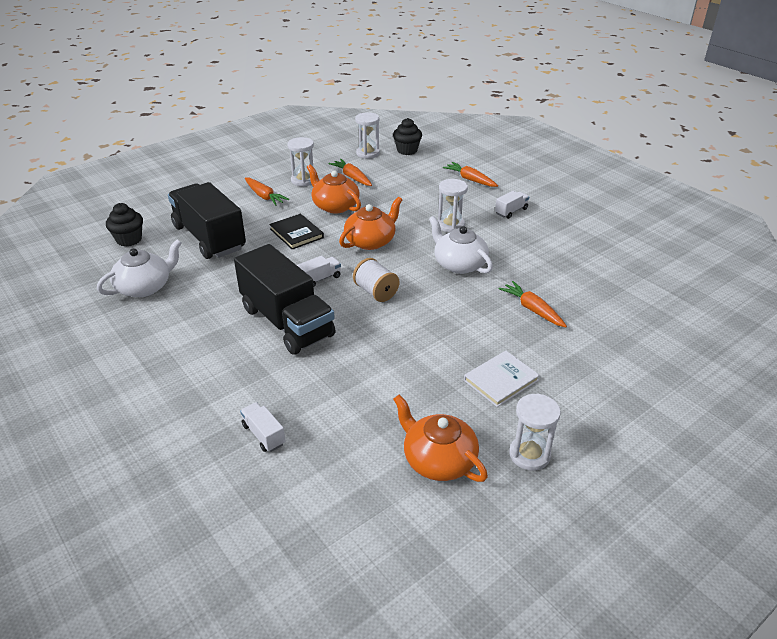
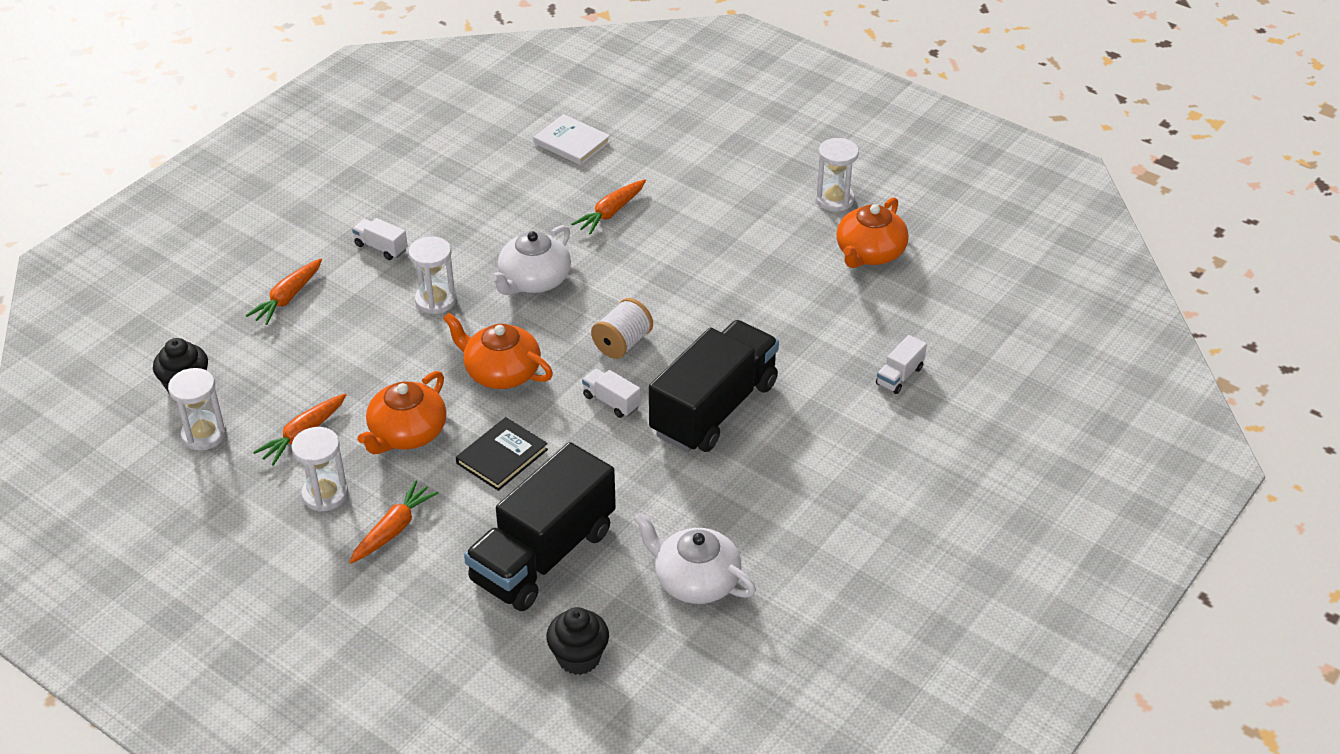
camera: 105 degrees left, 5 degrees up
white book [464,351,540,407] -> white book moved to [533,114,610,165]

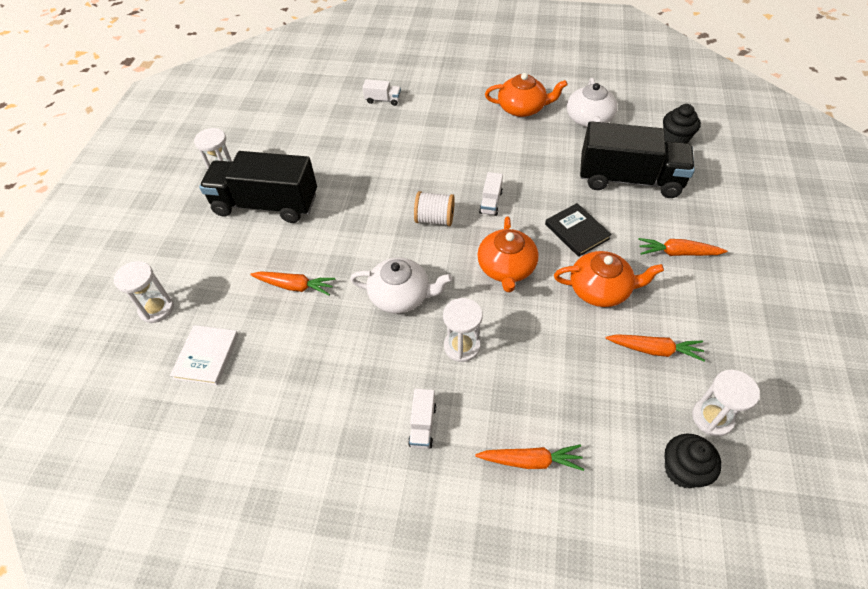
camera: 115 degrees left, 10 degrees up
white hourglass [291,427,348,512] -> white hourglass moved to [114,261,174,323]
black book [456,417,548,491] -> black book turned 45 degrees clockwise [545,203,612,257]
black truck [649,320,779,452] -> black truck moved to [199,151,317,223]
orange teapot [836,197,909,268] -> orange teapot moved to [485,73,568,117]

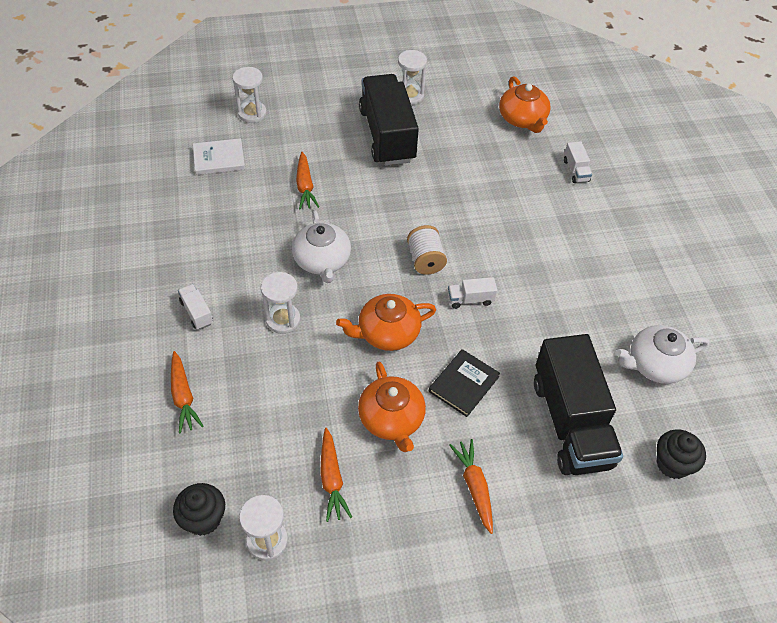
camera: 65 degrees right, 0 degrees up
white truck [408,389,436,449] -> white truck turned 75 degrees clockwise [178,284,213,330]
orange teapot [485,73,568,117] -> orange teapot moved to [499,76,551,133]

